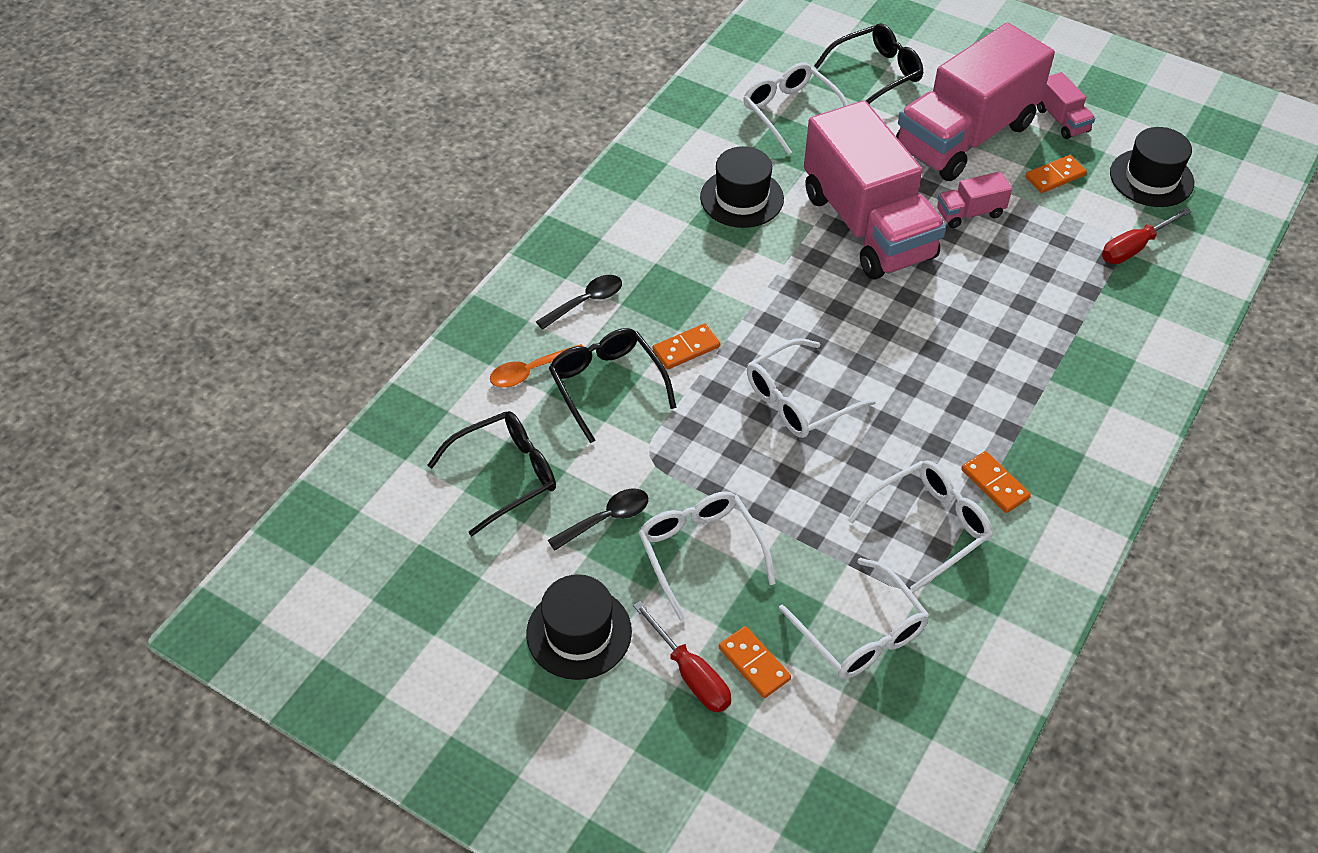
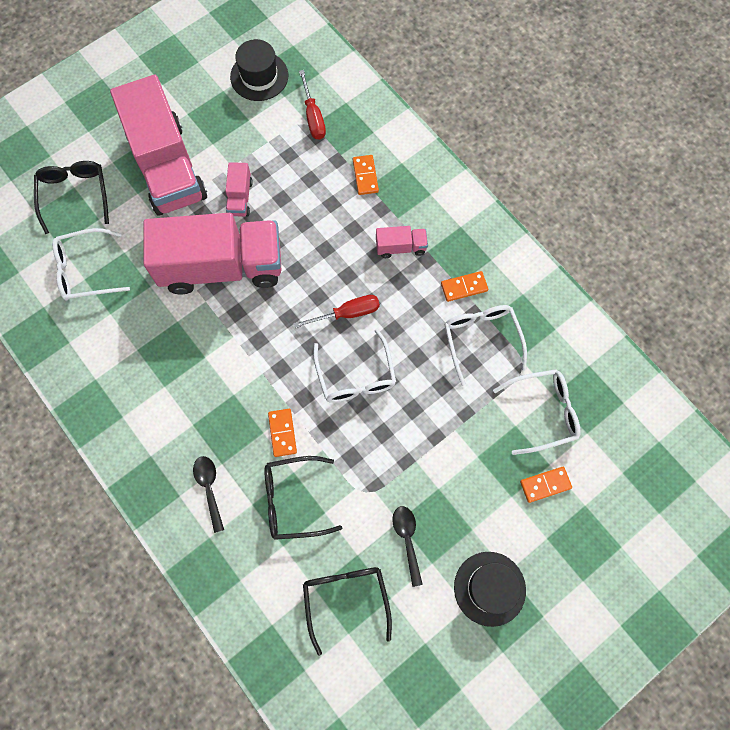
camera: 70 degrees left, 20 degrees up
orange spoon [490,344,583,388] -> none
red screwdriver [633,601,731,713] -> red screwdriver moved to [293,295,380,328]
white glasses [638,492,776,621] -> none
black hat [700,146,784,228] -> none
orange domino [1025,155,1087,193] -> orange domino moved to [353,155,379,195]
pink truck [1037,72,1095,139] -> pink truck moved to [376,226,428,258]

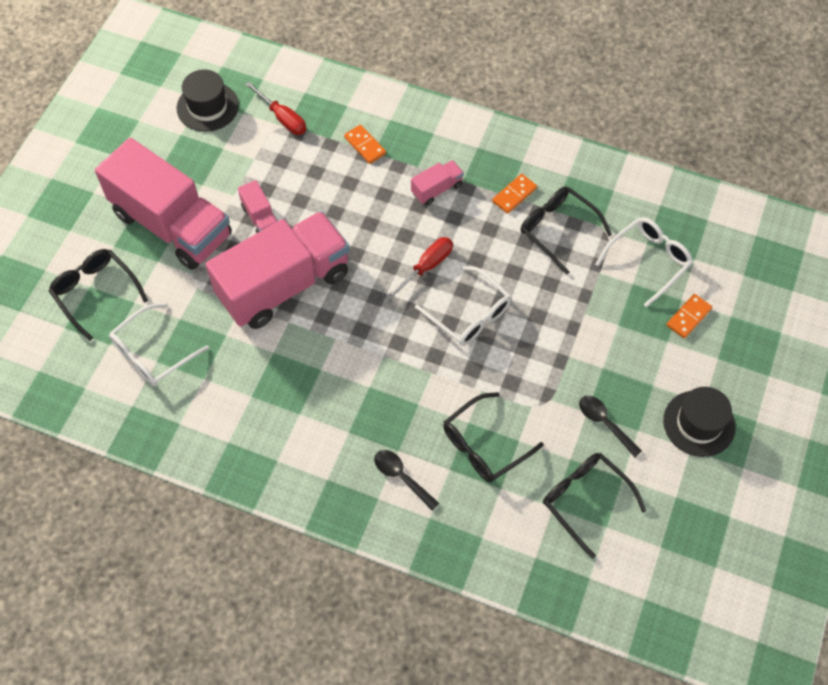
camera: 30 degrees left, 10 degrees down
orange domino [268,409,297,457] -> none
white glasses [444,305,527,386] -> black glasses [521,187,612,275]

